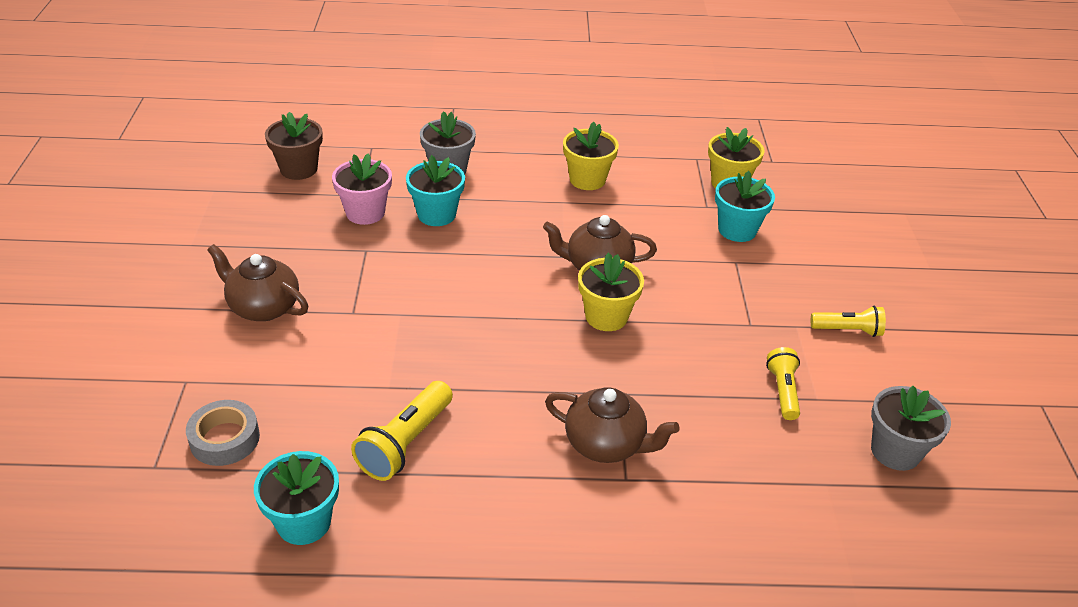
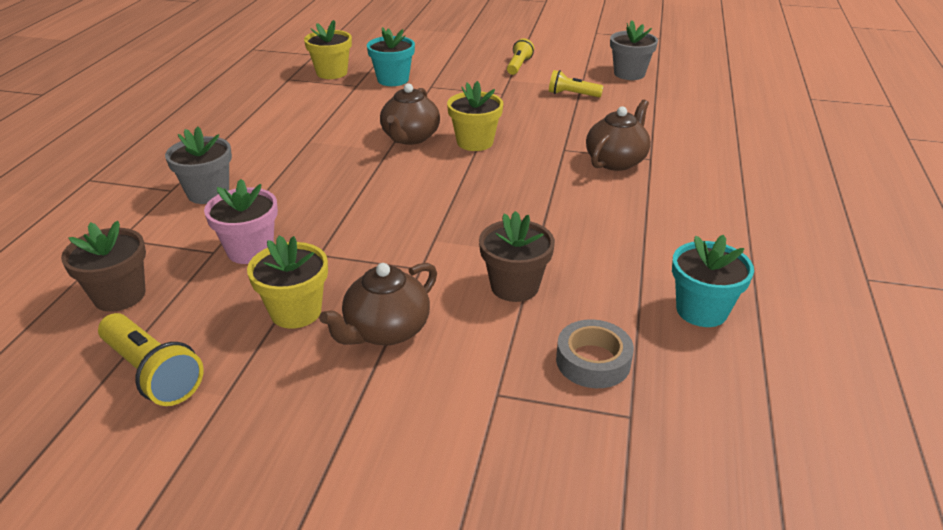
camera: 75 degrees left, 5 degrees down
yellow flashlight [351,381,453,481] -> yellow flashlight moved to [98,313,204,406]
turquoise flower pot [406,155,465,226] -> none
yellow flower pot [563,122,619,190] -> yellow flower pot moved to [247,235,328,329]
none -> brown flower pot [479,211,555,302]

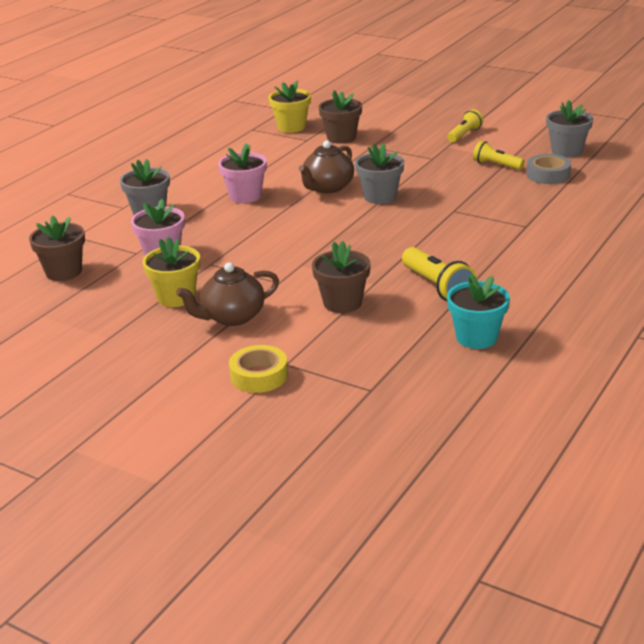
camera: 20 degrees right, 5 degrees down
yellow flashlight [98,313,204,406] -> yellow flashlight moved to [402,247,477,301]
turquoise flower pot [367,27,415,86] -> brown flower pot [319,90,362,144]
yellow flower pot [447,81,503,151] -> grey flower pot [355,143,404,204]
grey tape [556,319,634,388] -> grey tape moved to [526,154,571,184]
brown teapot [586,100,651,171] -> none
none -> pink flower pot [218,143,267,203]
none -> yellow tape [229,345,288,393]

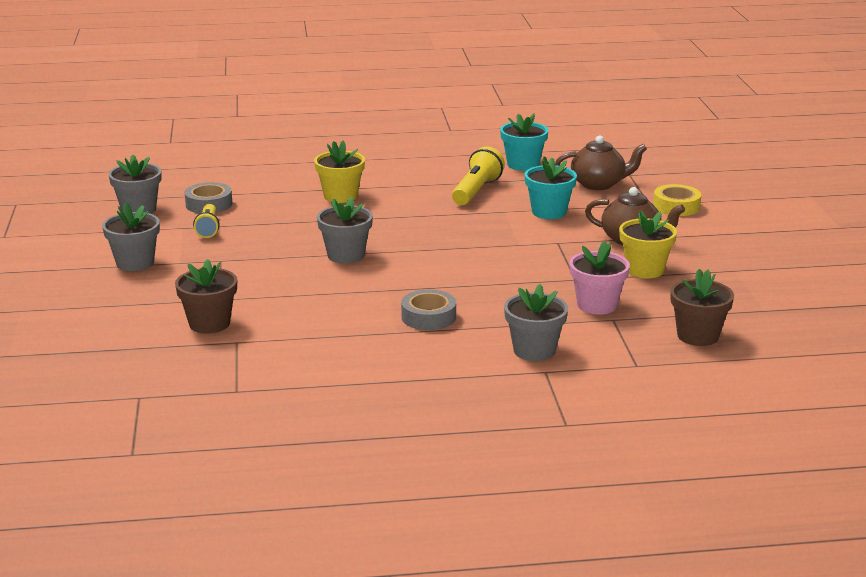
camera: 130 degrees left, 5 degrees down
pink flower pot [218,143,267,203] -> grey tape [401,289,456,330]
yellow flower pot [269,81,311,133] -> yellow flower pot moved to [314,140,365,203]
brown teapot [299,140,354,193] -> brown teapot moved to [555,136,647,190]
brown flower pot [312,241,371,313] -> turquoise flower pot [525,156,577,219]
yellow flashlight [447,109,483,142] -> grey flower pot [102,202,160,271]

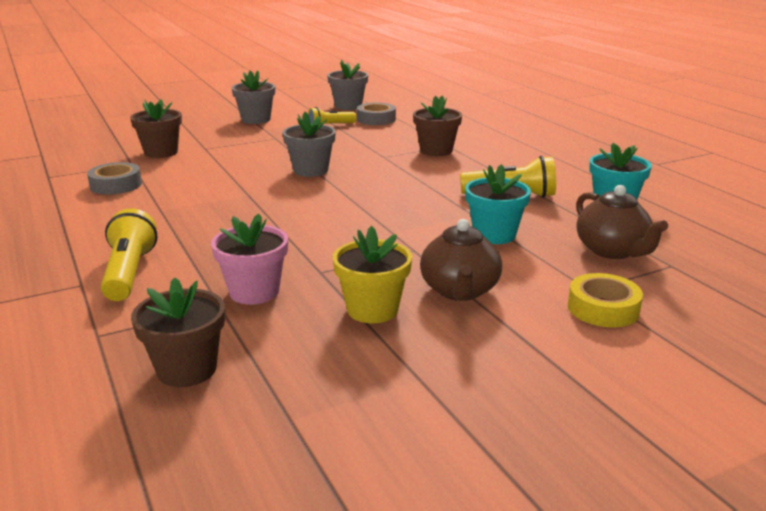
camera: 70 degrees right, 0 degrees up
yellow flower pot [314,140,365,203] -> brown flower pot [413,96,462,156]
grey tape [401,289,456,330] -> grey tape moved to [87,162,142,195]
grey flower pot [504,284,568,361] -> yellow flashlight [101,208,157,301]

